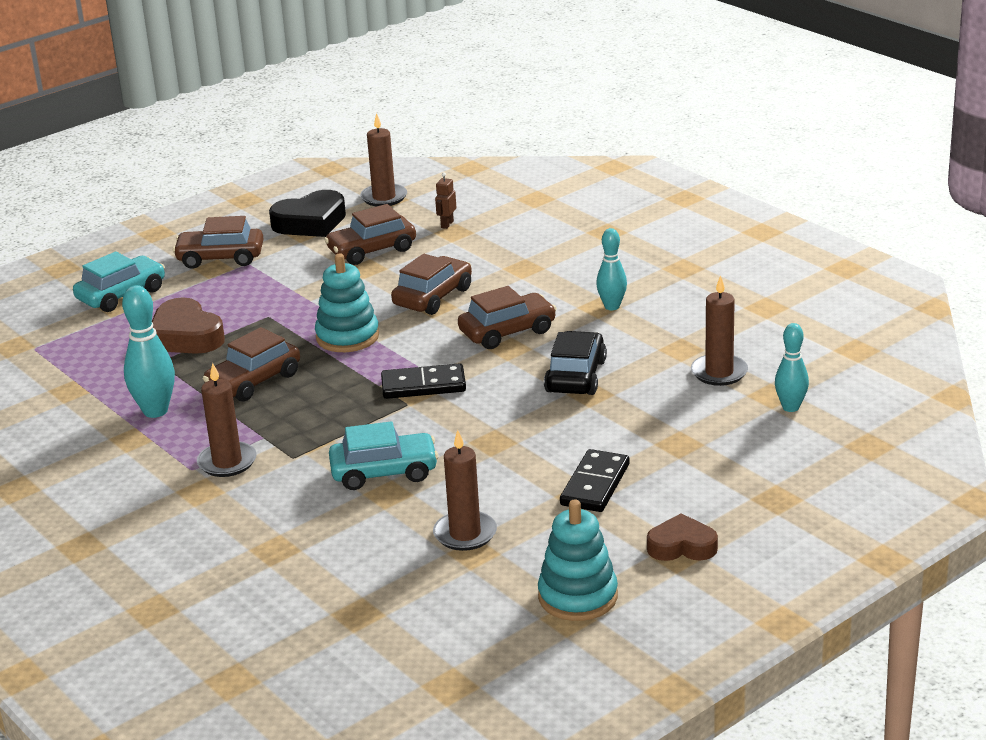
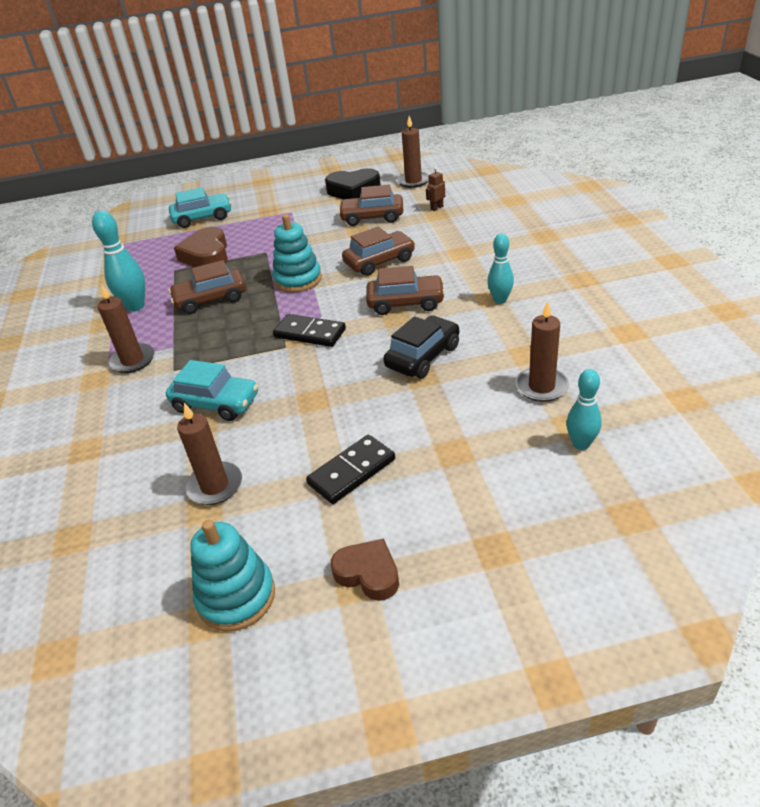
camera: 30 degrees right, 10 degrees up
brown car [173,216,264,269] -> none

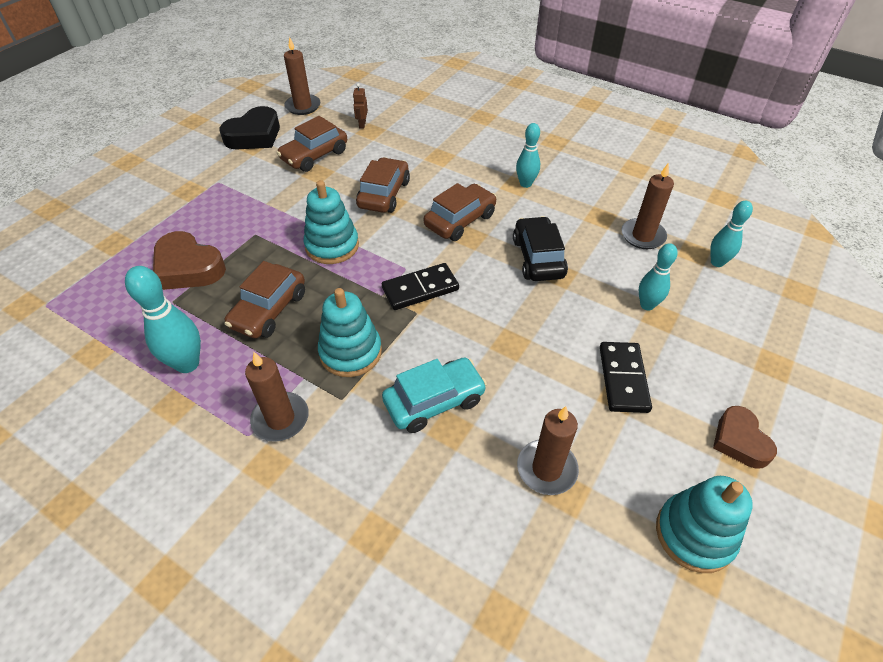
camera: 50 degrees left, 10 degrees up
turquoise car [169,187,231,228] -> none
brown heart [331,539,399,601] -> brown heart turned 90 degrees counterclockwise [713,406,777,469]
none -> turquoise stacking toy [318,288,382,377]
none -> turquoise bowling pin [639,243,678,310]

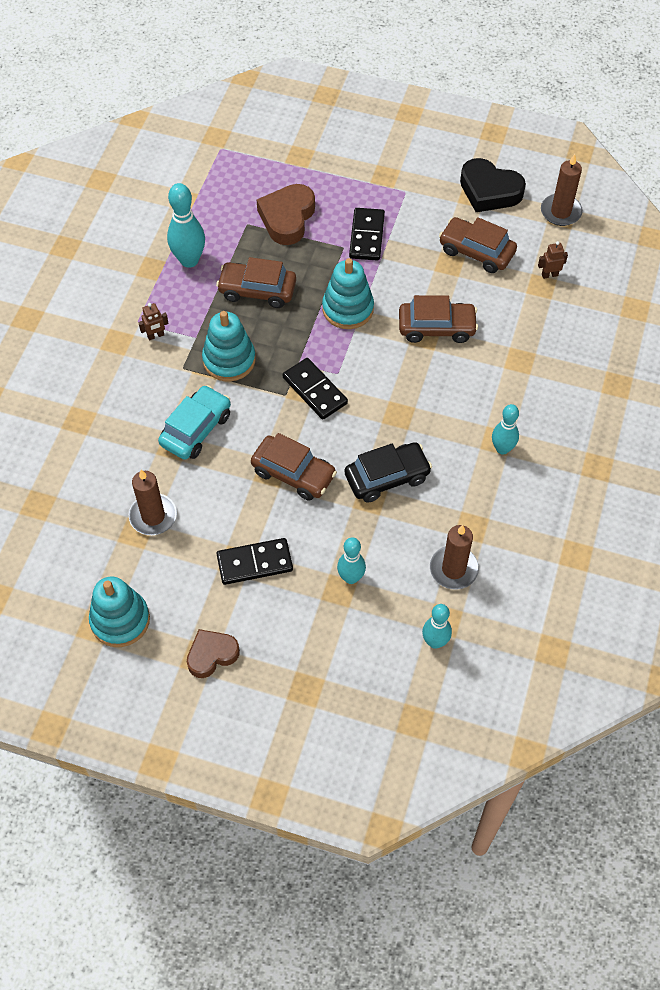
camera: 75 degrees right, 10 degrees up
brown candle [245,352,309,442] -> brown robot [138,303,169,340]
turquoise car [382,357,487,433] -> turquoise car turned 105 degrees counterclockwise [158,385,231,460]
brown car [424,183,497,241] -> brown car moved to [251,433,337,501]
none -> black domino [349,208,385,261]

